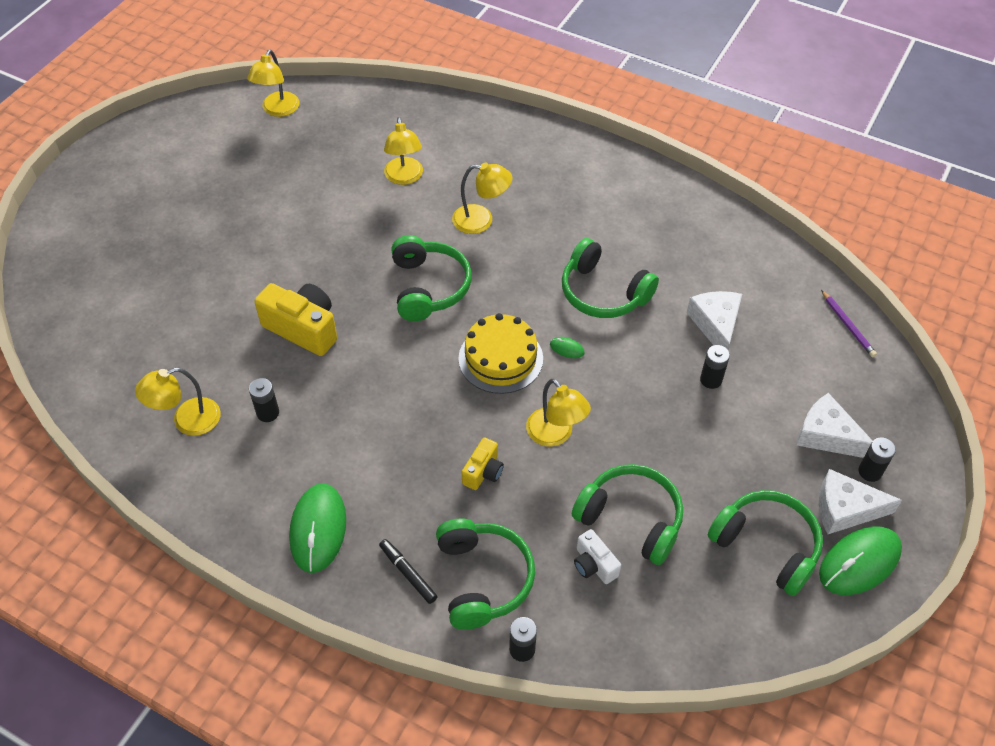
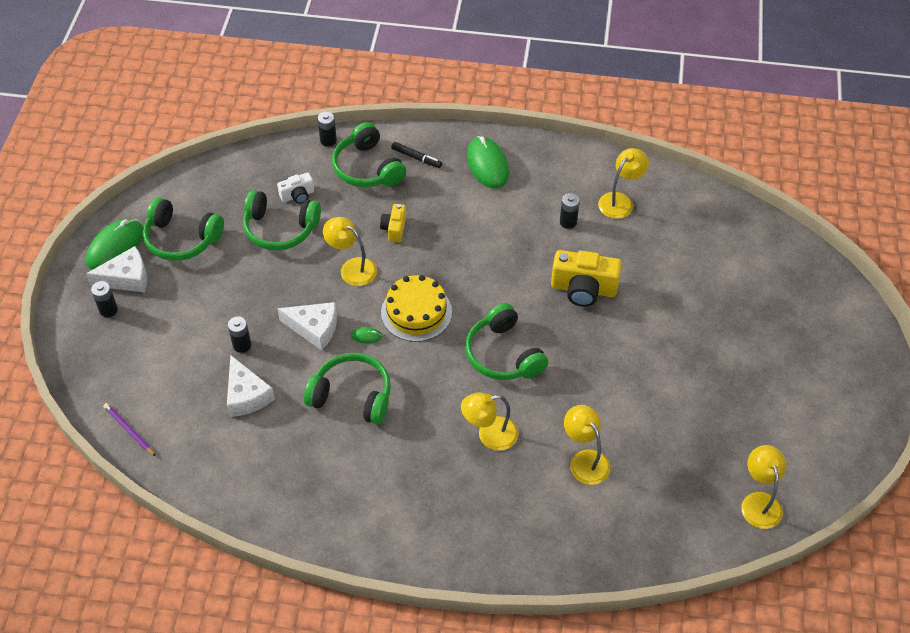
camera: 160 degrees right, 0 degrees up
white camera [574,529,621,584] -> white camera turned 120 degrees clockwise [277,173,314,204]
white cheese [797,393,873,458] -> white cheese moved to [277,302,337,350]

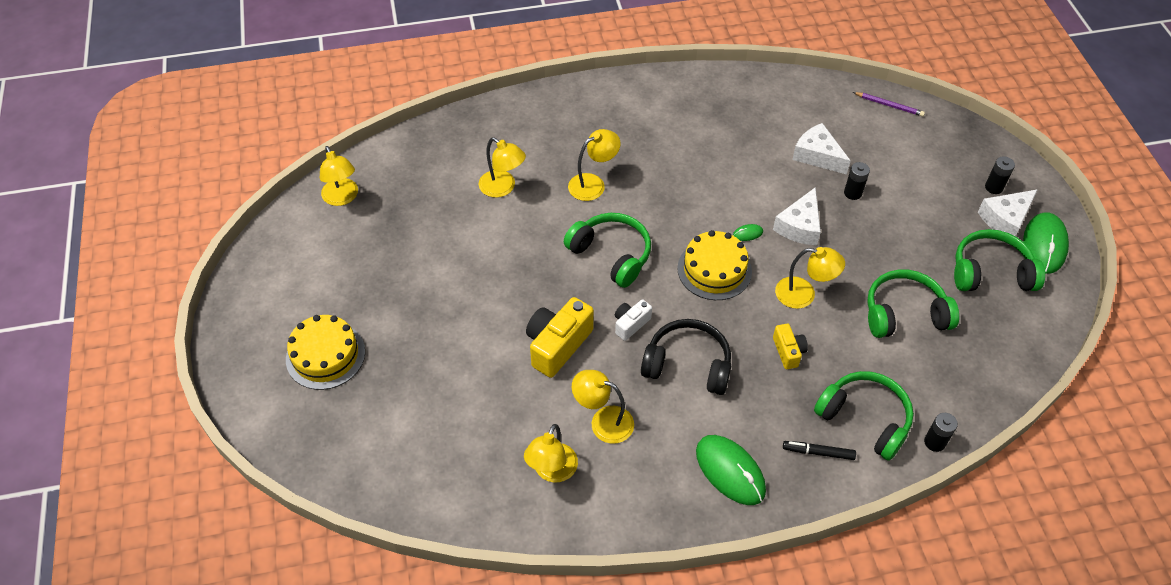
camera: 160 degrees right, 0 degrees up
white camera [277,173,314,204] -> white camera moved to [615,299,652,341]
white cheese [277,302,337,350] -> white cheese turned 60 degrees counterclockwise [773,187,821,245]
green headphones [304,353,391,425] -> none
yellow camera [551,250,622,307] -> yellow camera turned 45 degrees counterclockwise [526,297,594,378]
black battery [560,193,580,229] -> yellow lamp [572,370,634,444]
none -> yellow cake [286,315,365,390]
none -> black headphones [641,319,731,395]

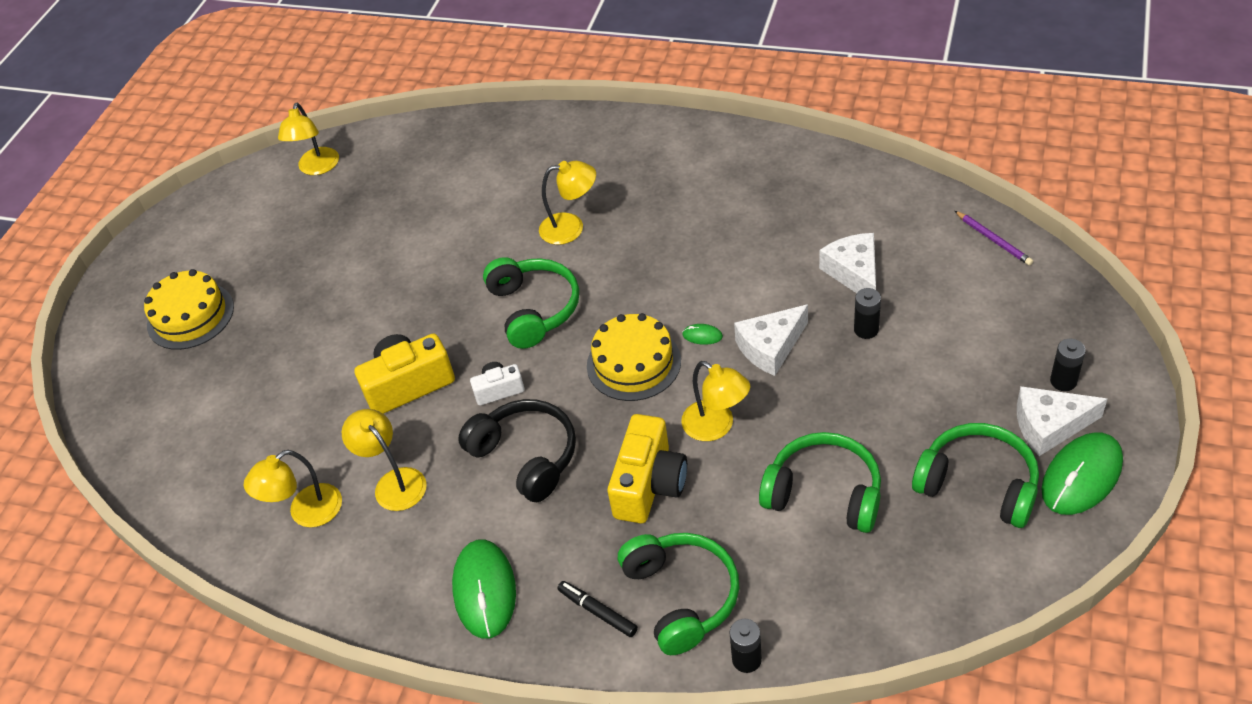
camera: 35 degrees right, 5 degrees down
yellow lamp [479,137,526,198] -> none
yellow camera [773,324,808,369] -> yellow camera [607,414,687,524], size x1.82

